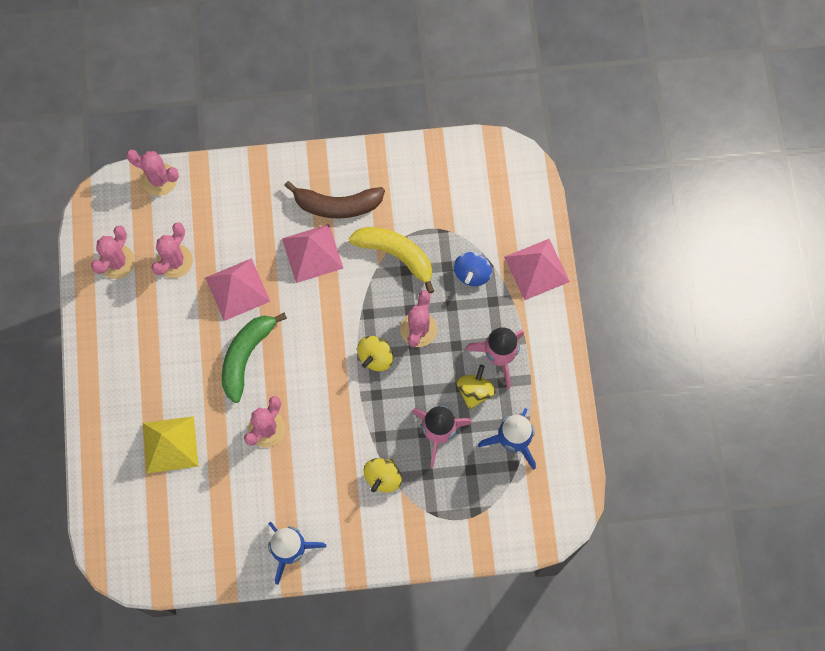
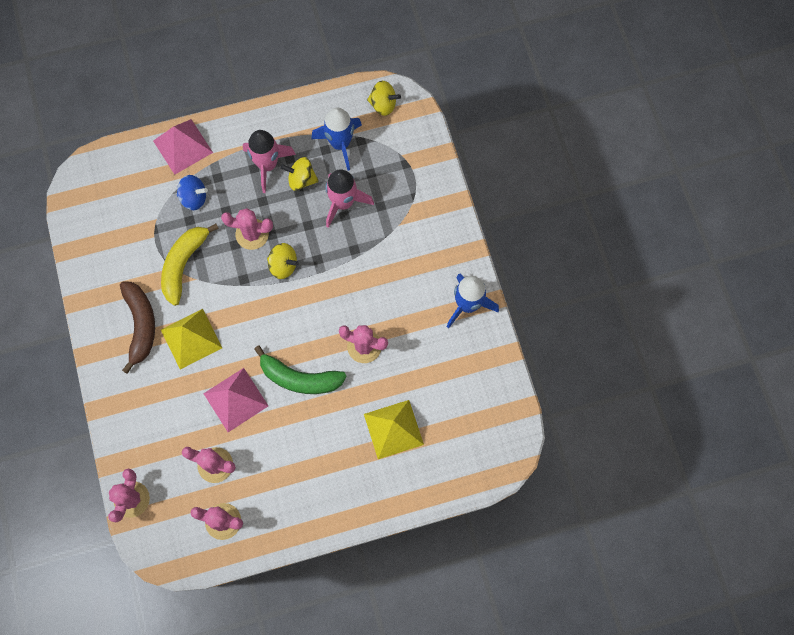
camera: 100 degrees left, 0 degrees up
pink pyramid [282,224,343,283] -> yellow pyramid [161,309,222,369]
yellow spinning top [364,458,402,493] -> yellow spinning top moved to [367,81,401,116]

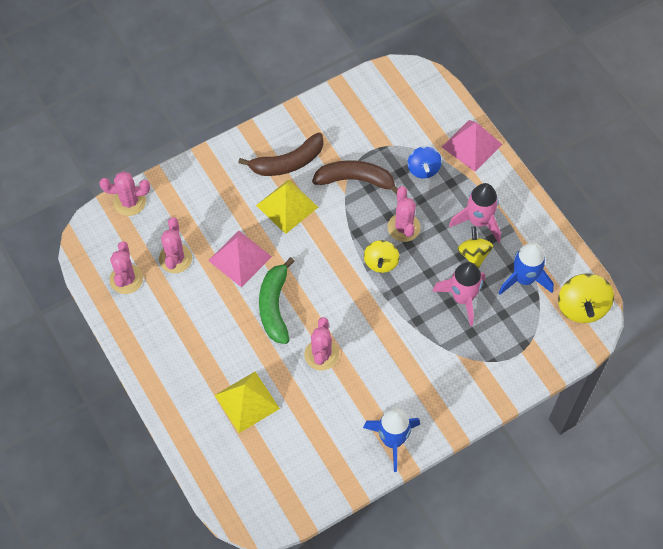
camera: 75 degrees right, 10 degrees down
yellow banana [161,224,219,306] -> brown banana [312,160,398,194]
yellow spinning top [367,81,401,116] -> yellow spinning top [558,273,614,323], size x1.52

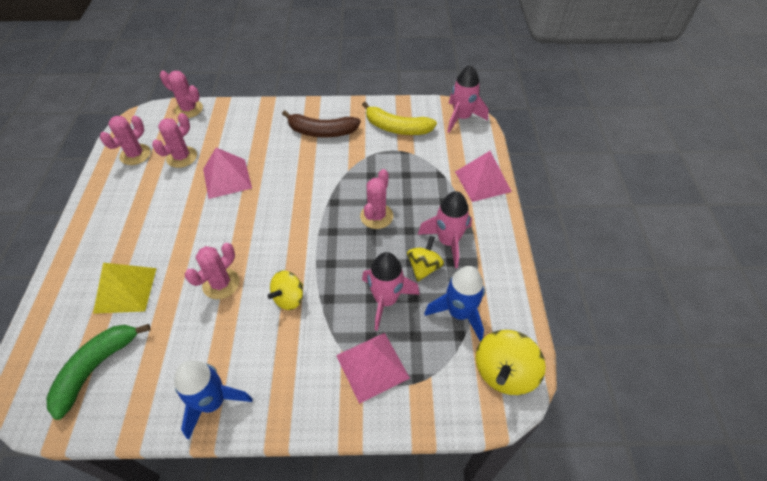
camera: 30 degrees right, 10 degrees down
yellow pyramid [256,179,318,234] -> none
green banana [259,257,294,344] -> green banana moved to [46,324,150,420]
brown banana [312,160,398,194] -> none
yellow spinning top [364,240,399,273] -> yellow spinning top moved to [268,271,303,310]
blue spinning top [407,146,442,179] -> none
none -> pink pyramid [336,333,410,404]
none -> yellow banana [362,102,437,135]
none -> pink rocket [447,64,488,133]

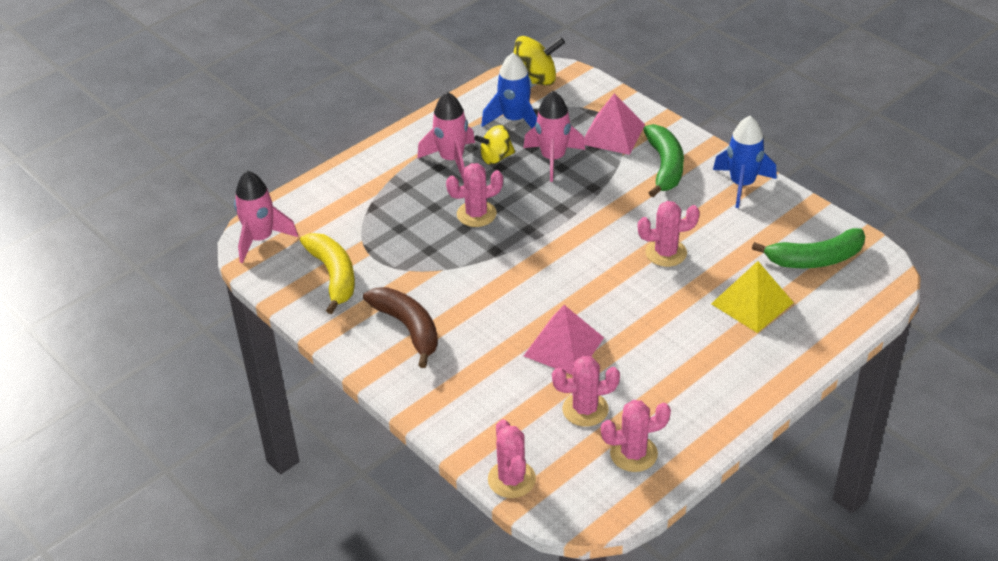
camera: 130 degrees left, 10 degrees down
yellow spinning top [268,271,303,310] -> none
pink pyramid [455,151,512,202] -> none
none -> green banana [643,124,684,197]

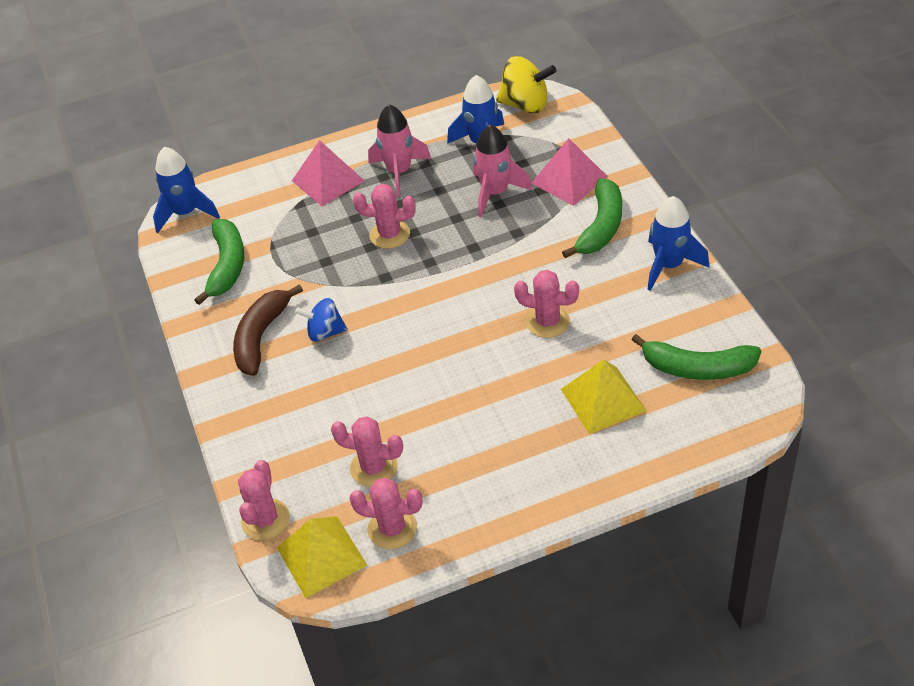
camera: 25 degrees right, 5 degrees up
pink rocket [234,171,298,263] -> blue rocket [153,147,220,233]
yellow banana [300,233,355,314] -> green banana [194,219,244,305]
brown banana [363,287,438,368] -> brown banana turned 150 degrees counterclockwise [233,284,303,376]
yellow spinning top [474,125,515,164] -> none
pink pyramid [524,305,604,375] -> pink pyramid moved to [292,140,365,206]
none -> yellow pyramid [277,516,367,598]
none -> blue spinning top [295,298,348,342]

